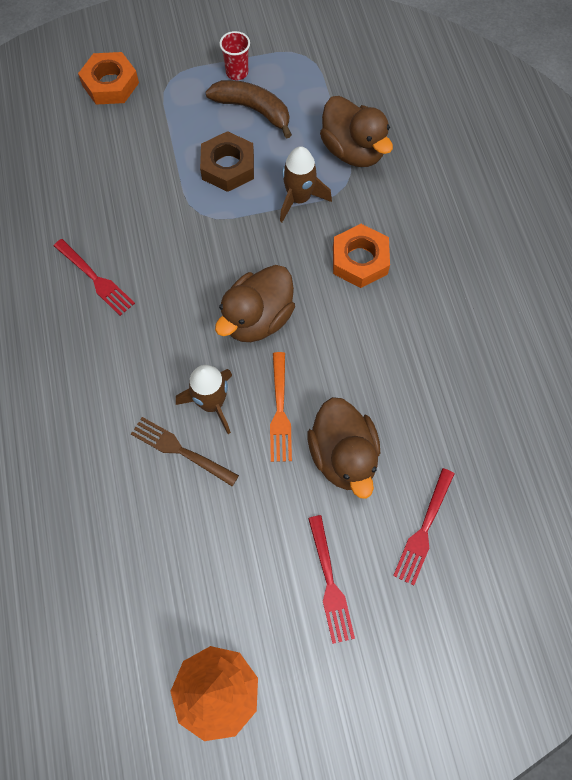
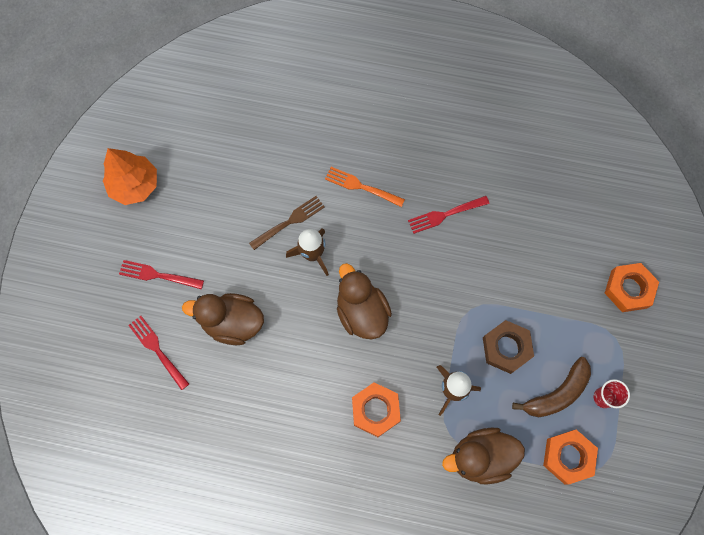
camera: 115 degrees right, 5 degrees up
orange fork [270,352,292,462] -> orange fork moved to [325,167,405,207]
none -> orange nut [543,430,598,485]

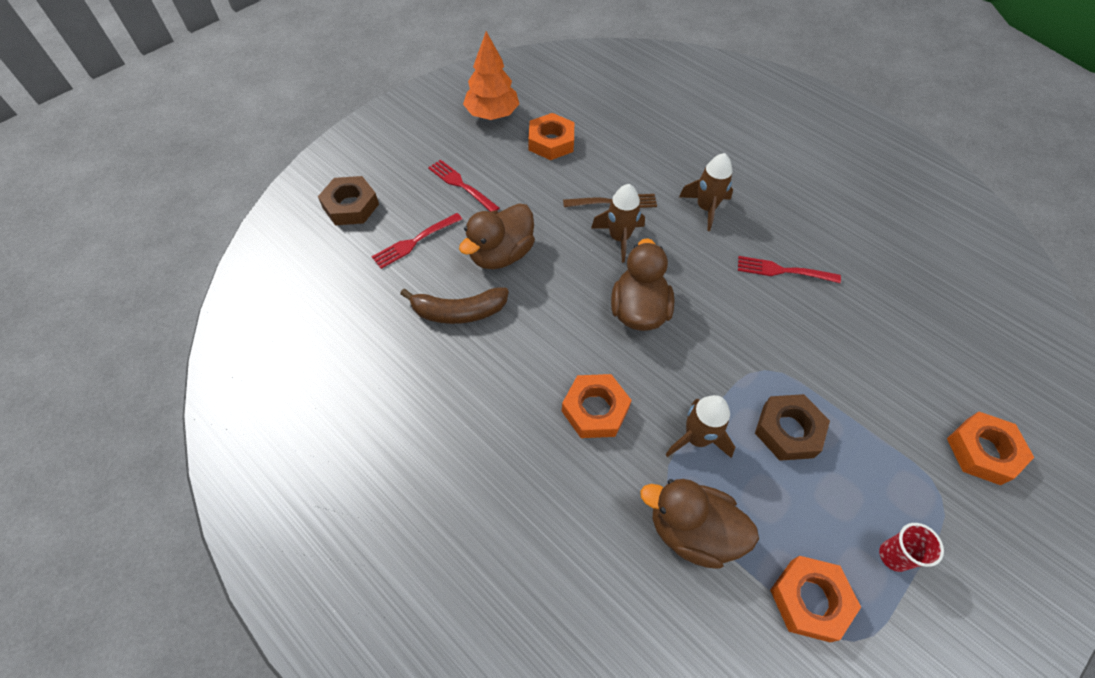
camera: 30 degrees right, 15 degrees down
red fork [128,316,189,390] -> red fork turned 120 degrees counterclockwise [371,213,462,269]
brown duck [182,293,264,345] -> brown duck turned 90 degrees counterclockwise [459,203,535,269]
orange fork [325,167,405,207] -> brown rocket [679,153,733,231]
brown banana [512,357,591,417] -> brown banana moved to [400,287,509,324]
none -> brown nut [318,176,379,225]
none -> orange nut [528,113,574,160]

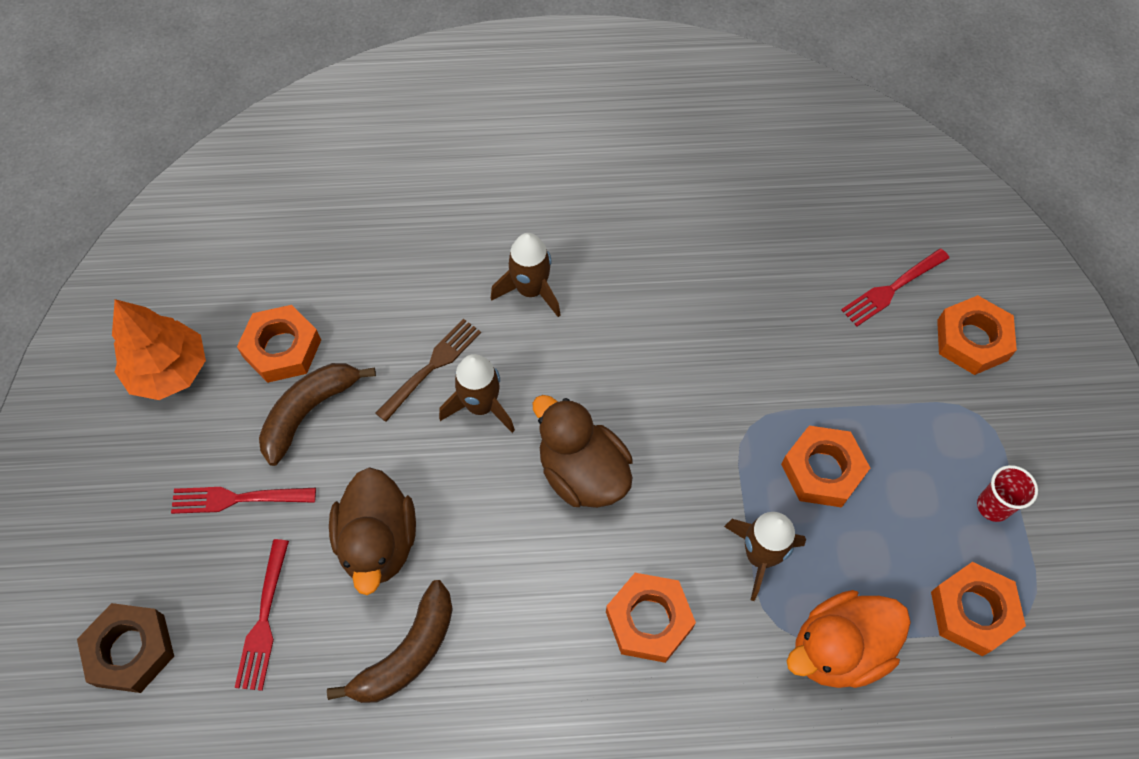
camera: 45 degrees left, 5 degrees up
brown duck [640,479,759,569] -> orange duck [787,590,911,688]
red fork [738,256,841,283] -> red fork moved to [841,248,949,327]
brown nut [755,394,830,461] -> orange nut [781,426,870,507]
none -> brown banana [259,363,376,466]

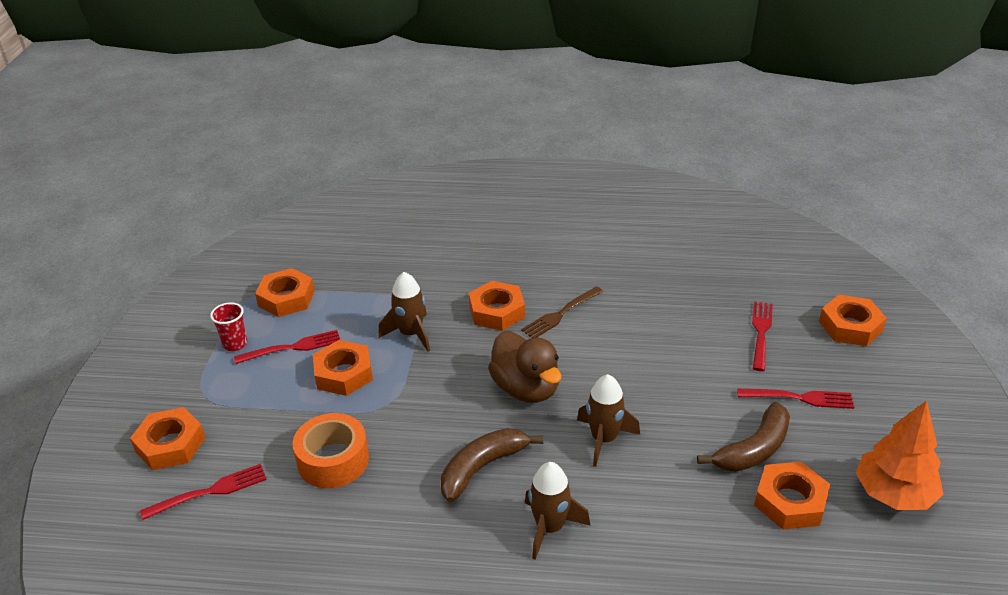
camera: 170 degrees left, 25 degrees down
brown nut [77,603,174,693] -> orange nut [819,295,887,346]
brown banana [327,580,453,703] -> brown banana moved to [441,428,543,502]
brown duck [329,467,416,595] -> none
brown fork [376,319,481,422] -> brown fork moved to [521,286,603,338]
orange duck [787,590,911,688] -> none
none -> red fork [234,330,340,364]
none -> orange tape [293,413,369,488]

